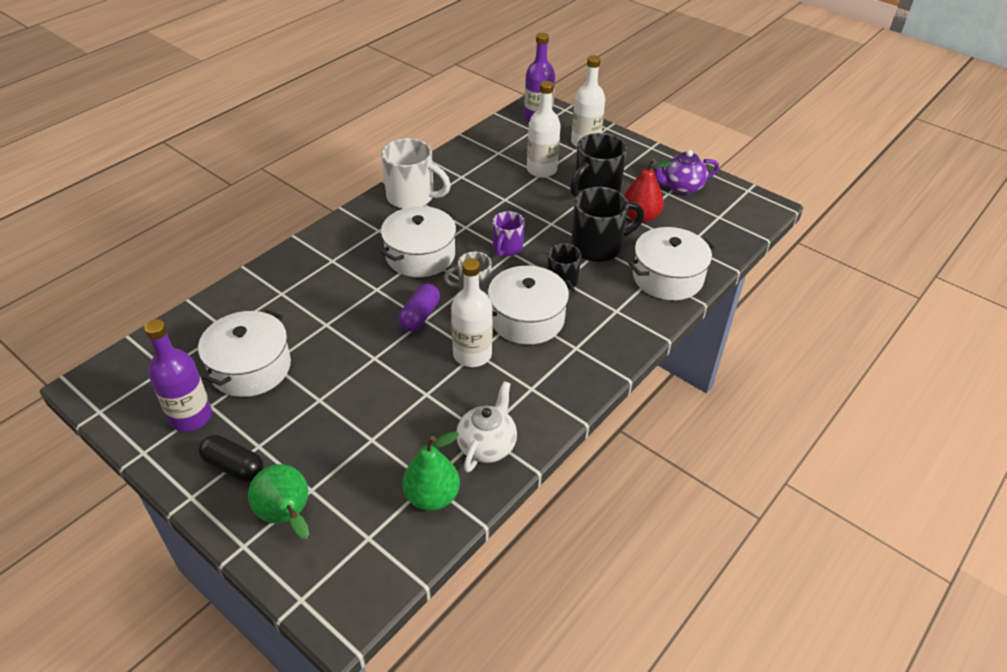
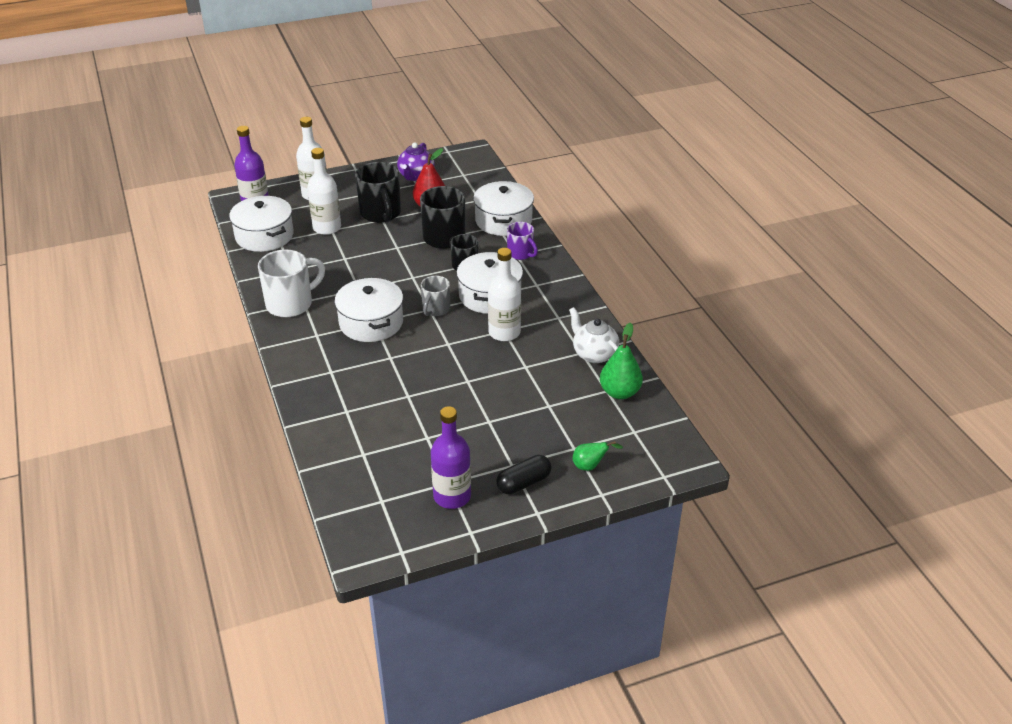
camera: 60 degrees left, 5 degrees down
white pot [198,310,291,397] -> white pot moved to [229,196,294,252]
green pear [248,464,309,539] -> green pear [573,441,623,471], size x0.60
purple capsule [398,283,440,332] -> none
purple mug [493,211,524,256] -> purple mug moved to [507,222,538,260]

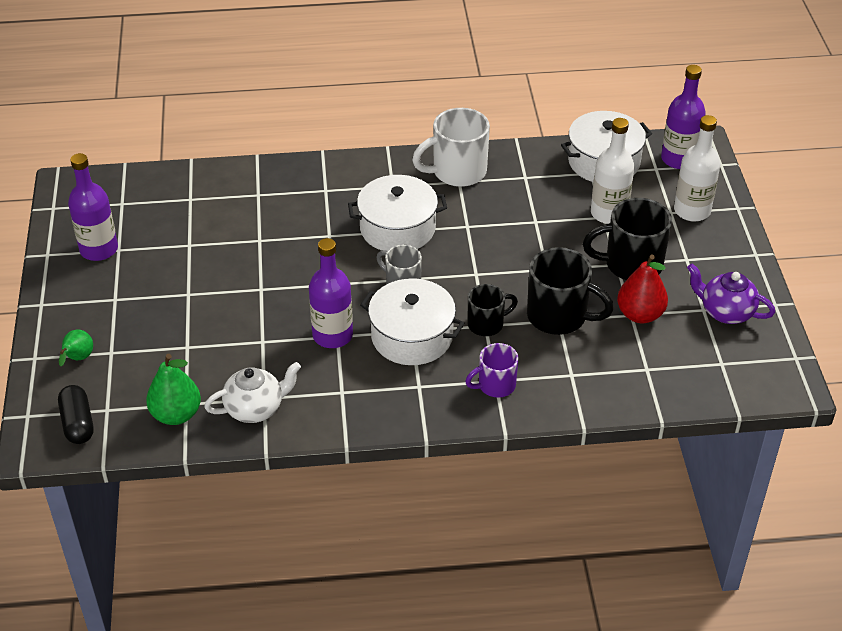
camera: 105 degrees right, 5 degrees up
white mug [258,250,325,318] -> white mug turned 90 degrees clockwise [412,108,490,187]
white pot [473,181,534,236] -> none
white bottle [488,248,521,341] -> purple bottle [309,238,353,348]
black capsule [496,455,552,494] -> black capsule moved to [58,385,94,444]

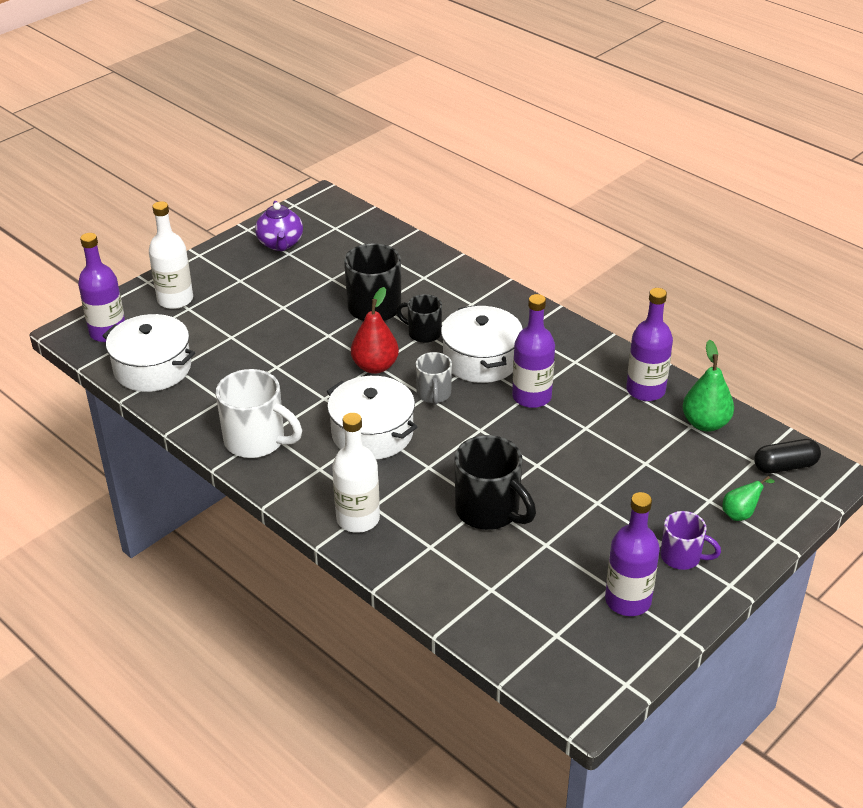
camera: 130 degrees left, 5 degrees down
black capsule [58,385,94,444] -> black capsule turned 45 degrees clockwise [754,439,821,473]
white teapot [204,362,301,423] -> purple bottle [626,288,673,401]
purple mug [465,343,519,398] -> purple mug moved to [661,511,721,570]
black mug [583,198,672,280] -> black mug moved to [454,435,536,530]
white bottle [591,118,634,224] -> white bottle moved to [332,413,380,533]
red pear [617,254,668,324] -> red pear moved to [351,287,399,374]

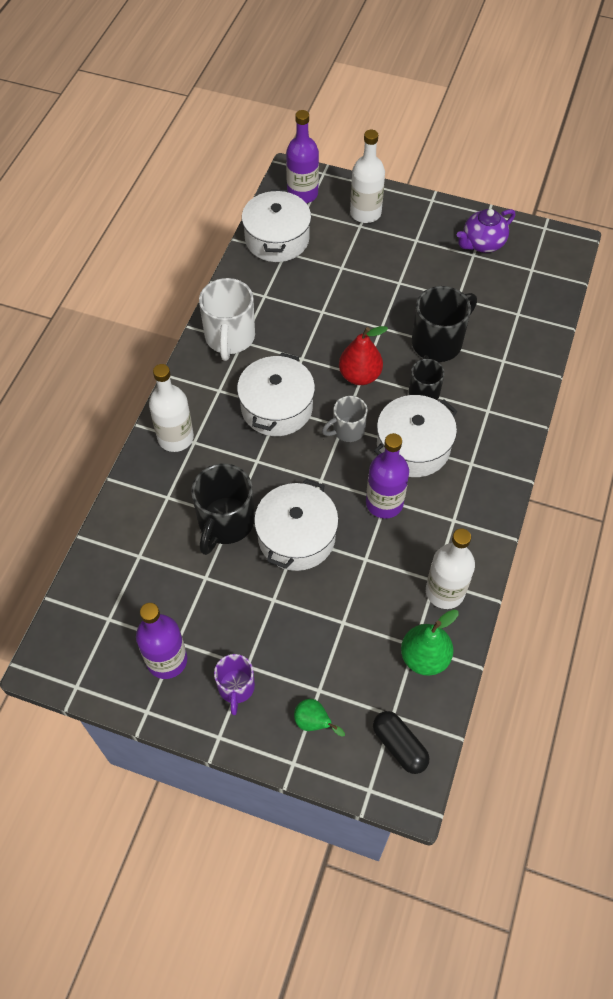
camera: 65 degrees right, 20 degrees up
purple bottle [626,288,673,401] -> white bottle [426,528,475,609]
none -> white pot [254,479,339,571]

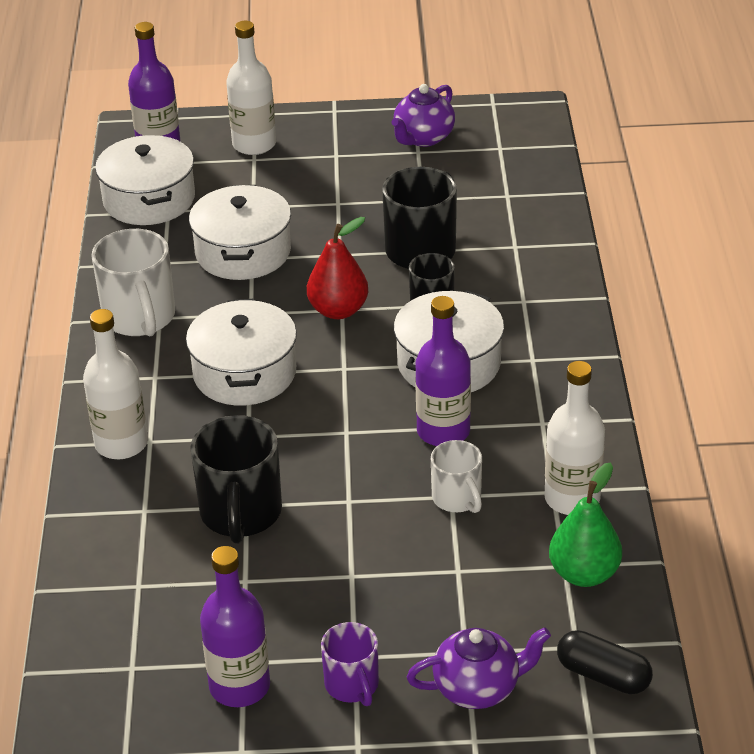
camera: 20 degrees left, 20 degrees down
white pot [254,479,339,571] -> white pot moved to [189,185,291,280]
green pear [294,699,345,737] -> purple teapot [407,627,551,709]
grey mug [322,396,368,442] -> none
none -> white mug [431,440,482,513]

